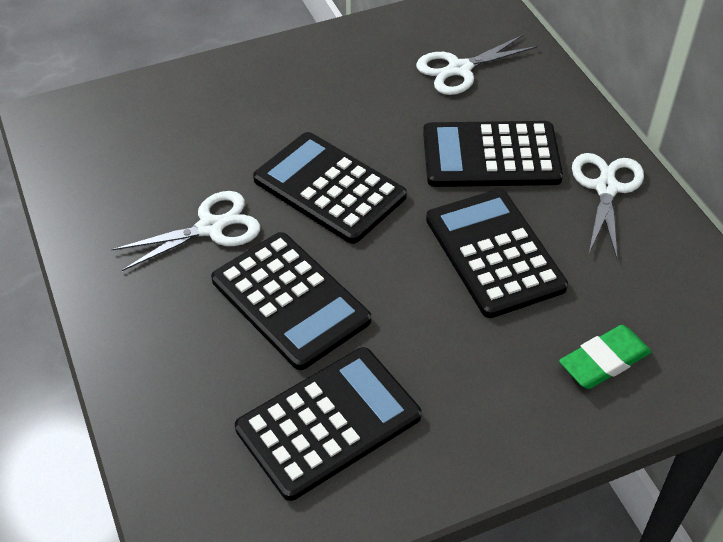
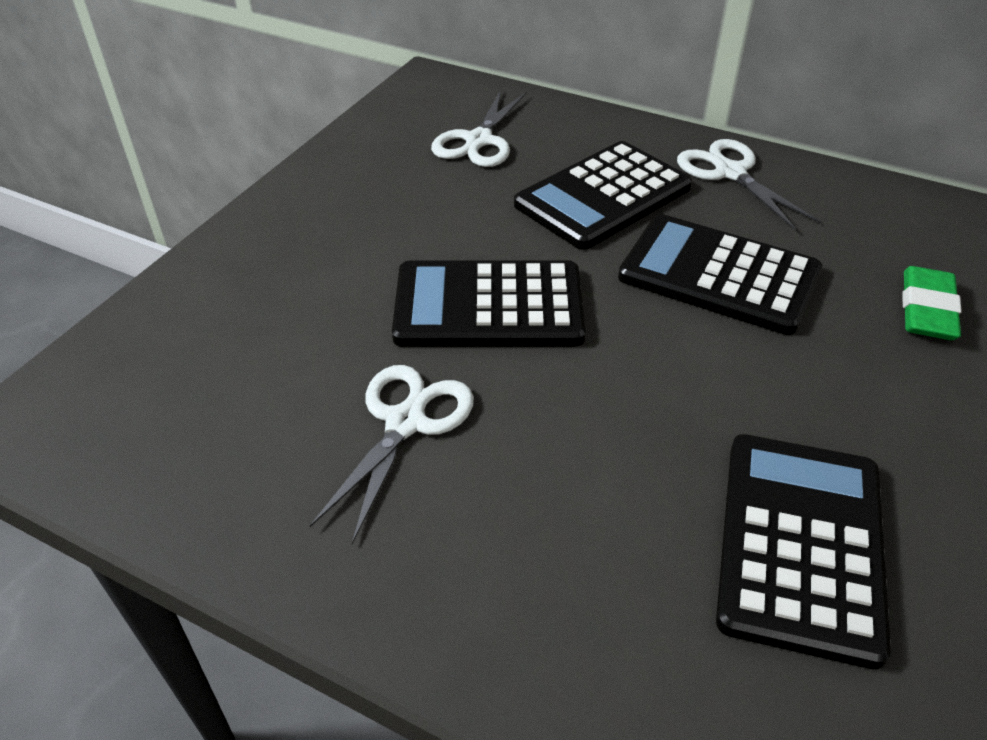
camera: 40 degrees left, 5 degrees down
black calculator [211,232,371,370] -> none

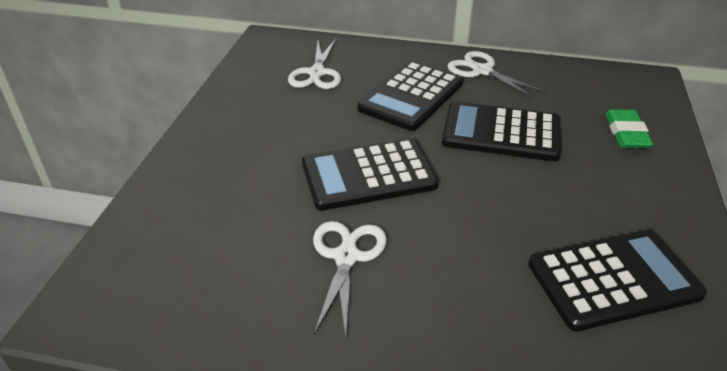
camera: 15 degrees left, 5 degrees down
black calculator [716,434,891,670] -> black calculator turned 75 degrees clockwise [528,230,707,331]

